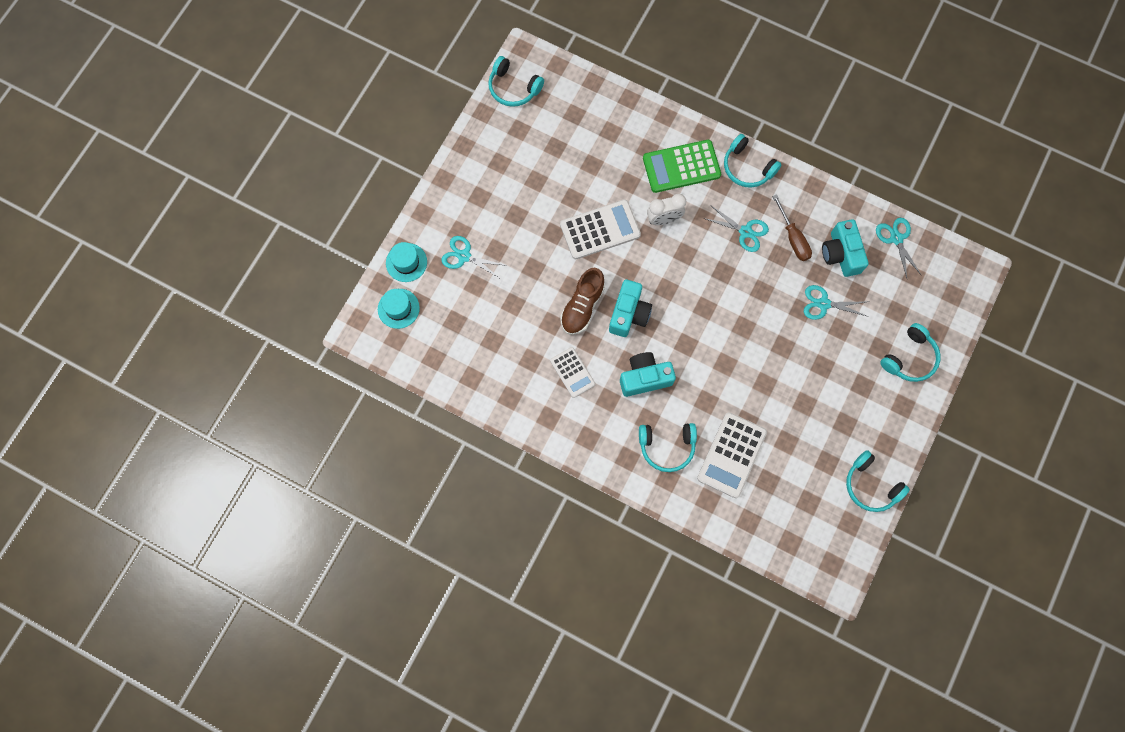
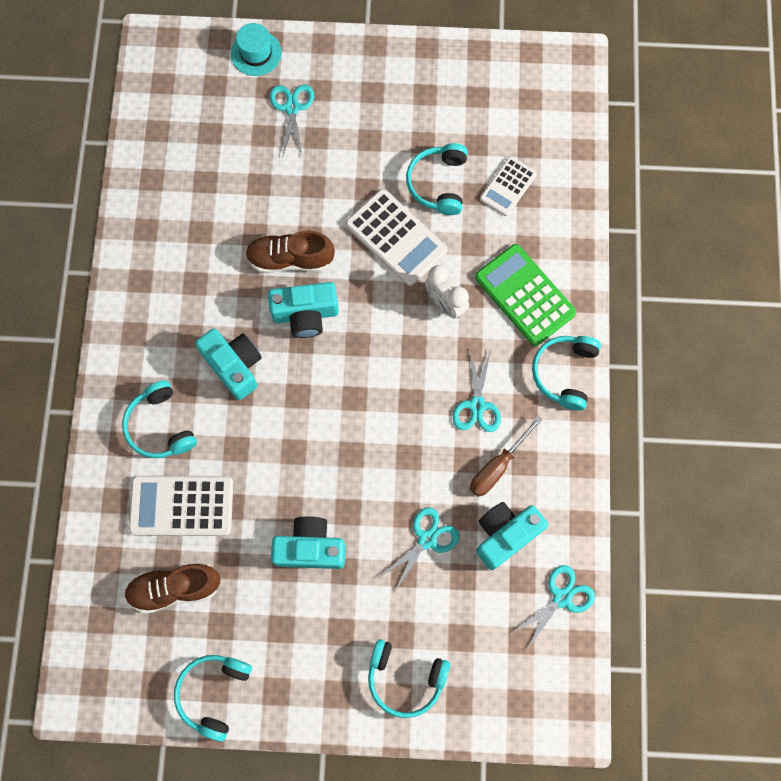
camera: 65 degrees right, 0 degrees up
turquoise hat [378,289,420,329] -> none
turquoise headphones [488,56,544,107] -> turquoise headphones moved to [406,143,468,215]
white calculator [550,347,595,398] -> white calculator moved to [480,156,537,216]
turquoise scissors [804,285,869,320] -> turquoise scissors turned 60 degrees clockwise [379,507,459,591]
none -> brown shoe [124,563,221,614]
none -> turquoise camera [271,516,346,569]

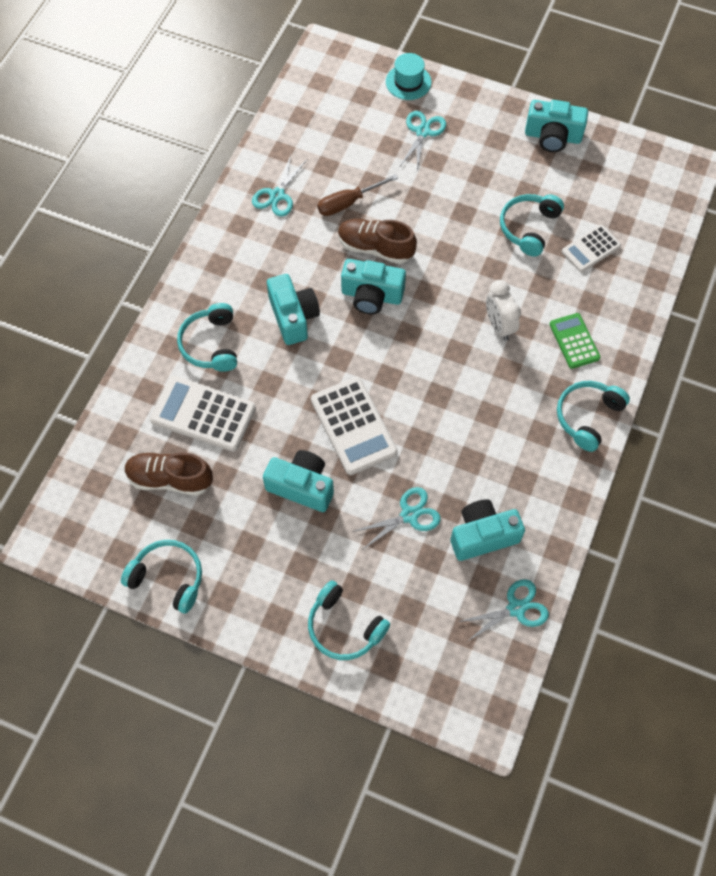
camera: 20 degrees right, 10 degrees down
turquoise headphones [174,655,252,742] -> turquoise headphones turned 75 degrees clockwise [121,540,202,614]
white calculator [346,189,447,286] -> white calculator moved to [311,377,398,475]
turquoise scissors [453,350,501,432] -> turquoise scissors moved to [252,155,307,217]
brown screwdriver [470,416,542,497] -> brown screwdriver moved to [317,174,398,216]
green calculator [475,244,576,346] -> green calculator [549,313,600,369], size x0.61
none -> turquoise camera [525,100,588,152]

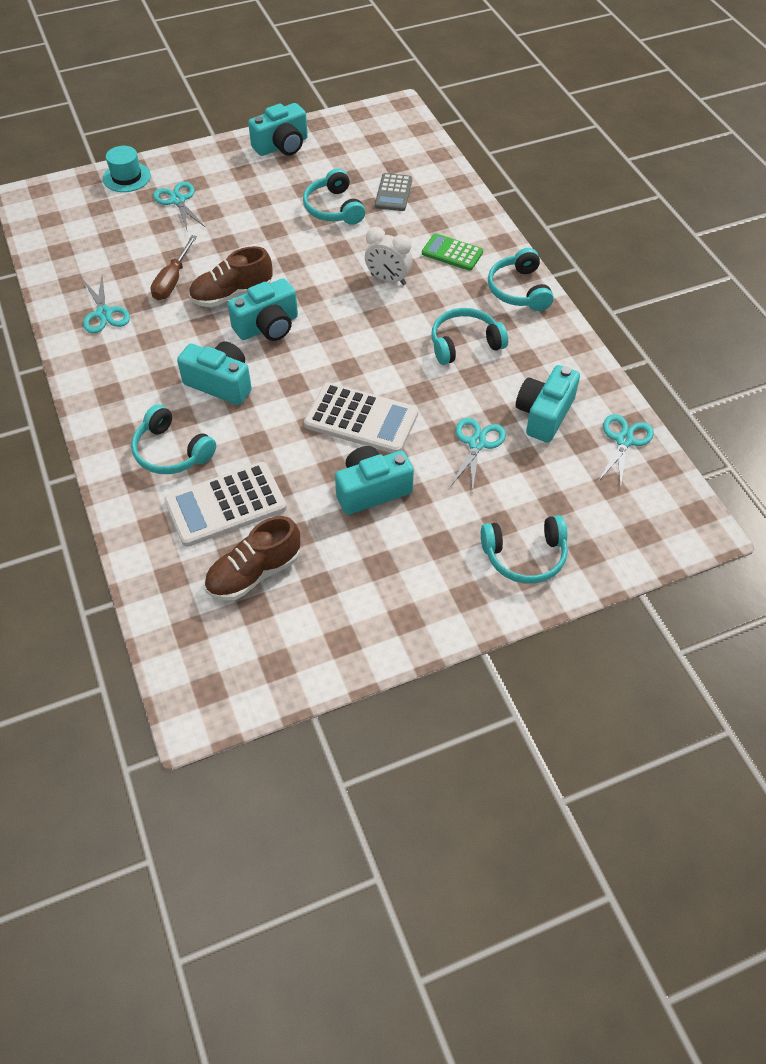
camera: 45 degrees left, 10 degrees down
turquoise headphones [121,540,202,614] -> turquoise headphones moved to [432,308,508,365]
white calculator [562,225,621,272] -> grey calculator [375,173,412,211]

